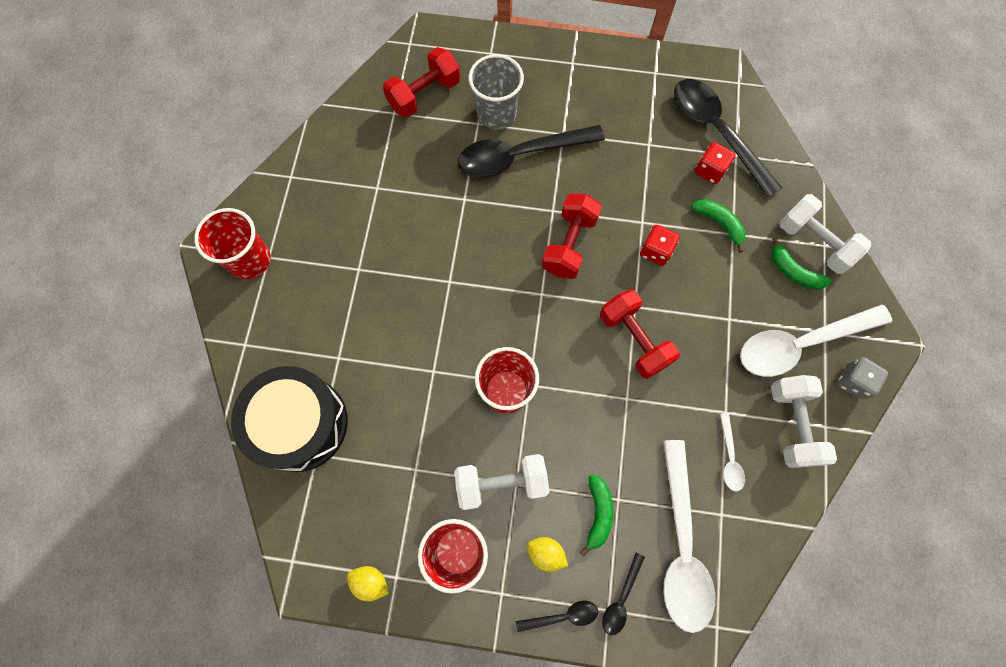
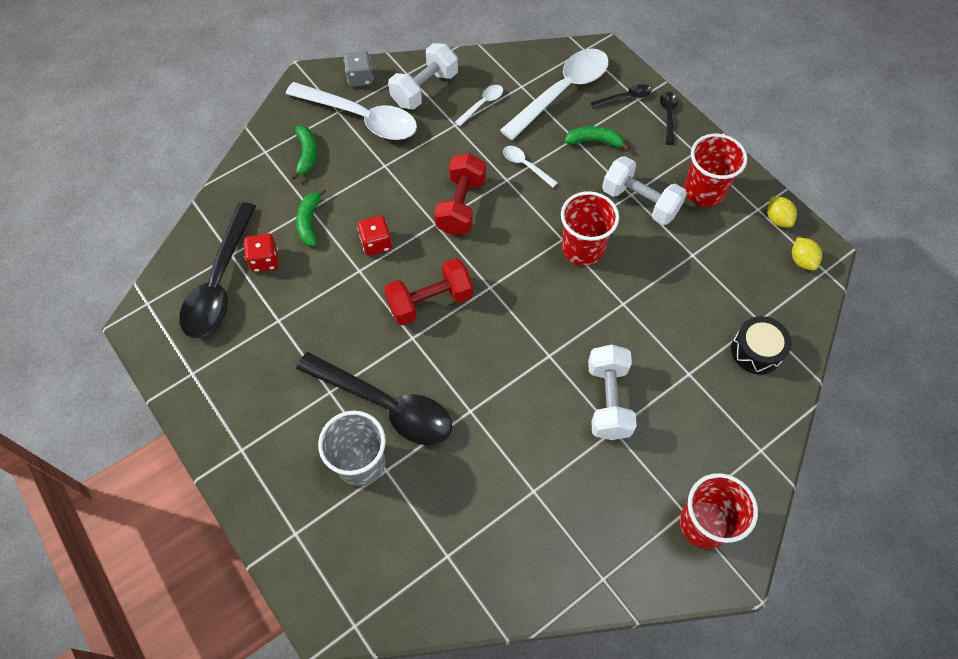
camera: 135 degrees left, 10 degrees down
black drum [231,366,348,472] -> black drum [731,316,792,374], size x0.54
red dumbbell [383,47,460,118] -> none
black spoon [516,601,598,632] -> black spoon turned 60 degrees clockwise [660,92,677,145]
yellow lemon [527,537,568,572] -> yellow lemon moved to [792,237,822,270]
green banana [580,475,613,556] -> green banana turned 45 degrees clockwise [565,126,630,151]
white dumbbell [780,194,871,274] -> white dumbbell moved to [588,345,637,440]
none -> white spoon [503,146,558,187]

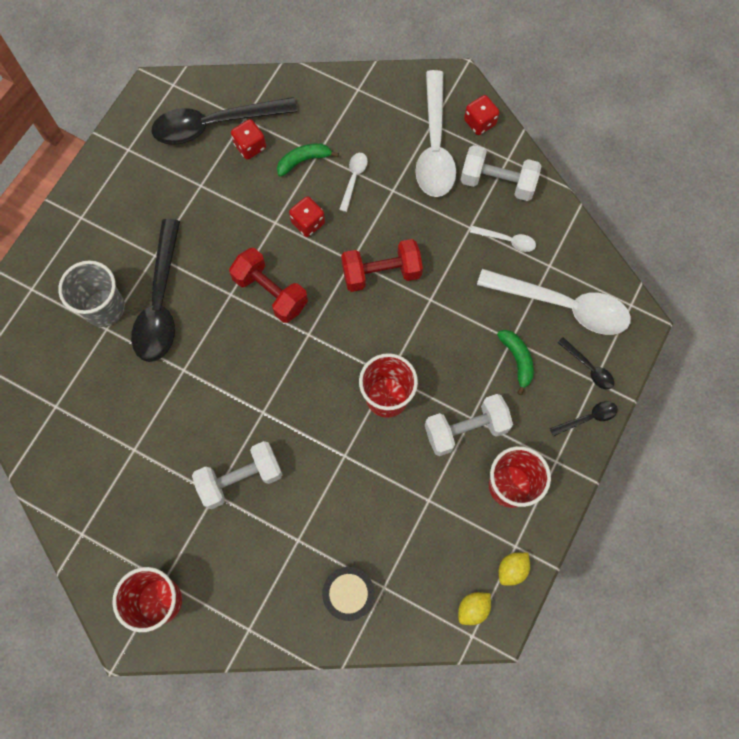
camera: 65 degrees right, 10 degrees up
green banana [291,126,317,180] -> none
grey dice [344,51,373,87] -> red dice [464,95,499,135]
white spoon [503,146,558,187] -> white spoon moved to [339,153,368,212]
white dumbbell [602,156,687,225] -> white dumbbell turned 60 degrees clockwise [425,394,513,456]

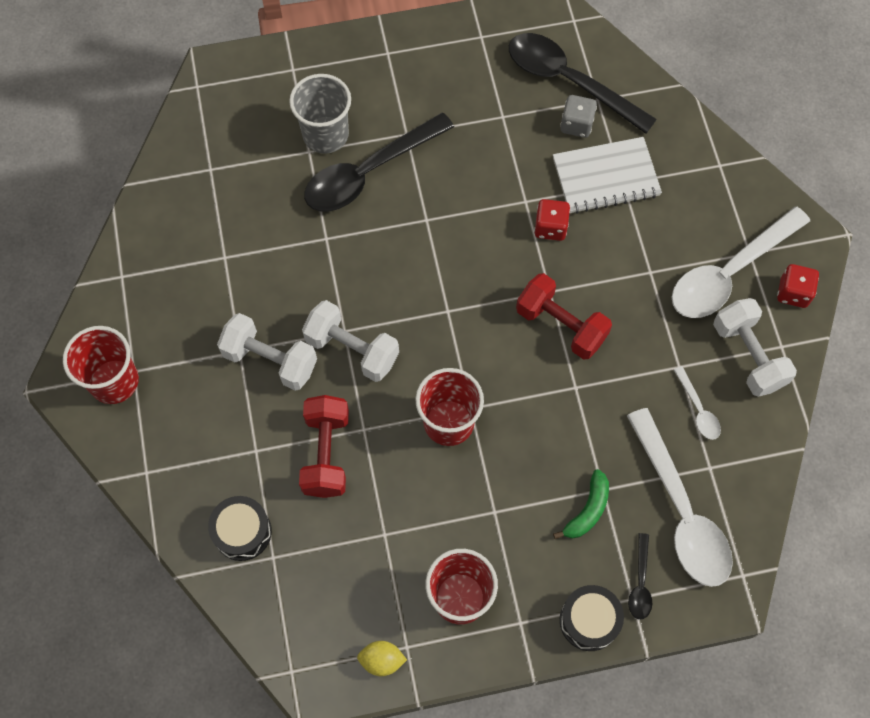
camera: 50 degrees right, 5 degrees down
red dumbbell [229,248,308,323] -> red dumbbell moved to [299,395,349,498]
red dice [231,119,266,160] -> grey dice [560,95,597,138]
green banana [277,143,339,177] -> white notebook [553,137,662,214]
white spoon [339,153,368,212] -> none
white dumbbell [425,394,513,456] -> white dumbbell moved to [302,300,399,382]
yellow lemon [458,592,491,625] -> none
black spoon [550,401,618,436] -> black drum [560,585,624,651]

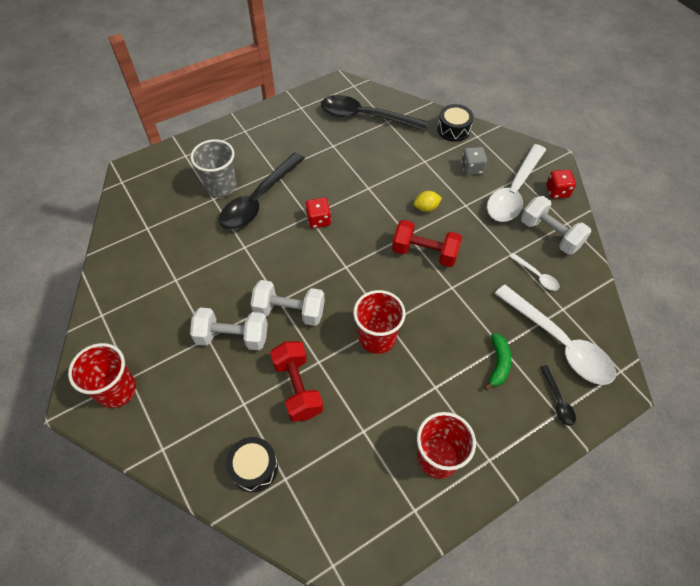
camera: 20 degrees left, 10 degrees down
yellow lemon [357,641,407,676] -> yellow lemon moved to [414,191,442,212]
red dice [534,199,570,241] -> red dice moved to [305,198,331,228]
white notebook [553,137,662,214] -> none
grey dice [560,95,597,138] -> grey dice moved to [461,147,487,175]
black drum [560,585,624,651] -> black drum moved to [437,104,474,142]

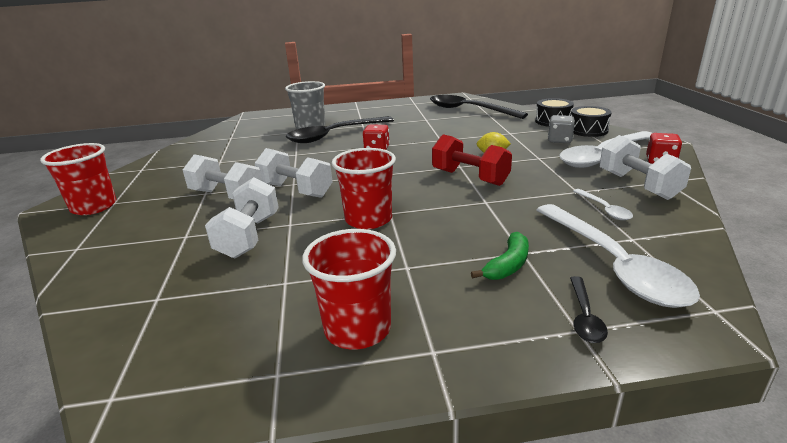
camera: 25 degrees right, 30 degrees down
black drum [226,437,278,492] -> black drum moved to [571,106,612,137]
red dumbbell [270,341,323,422] -> white dumbbell [205,177,279,258]

